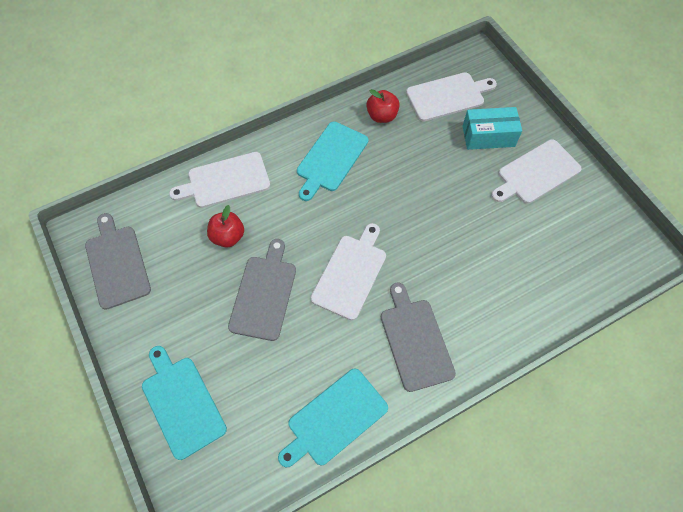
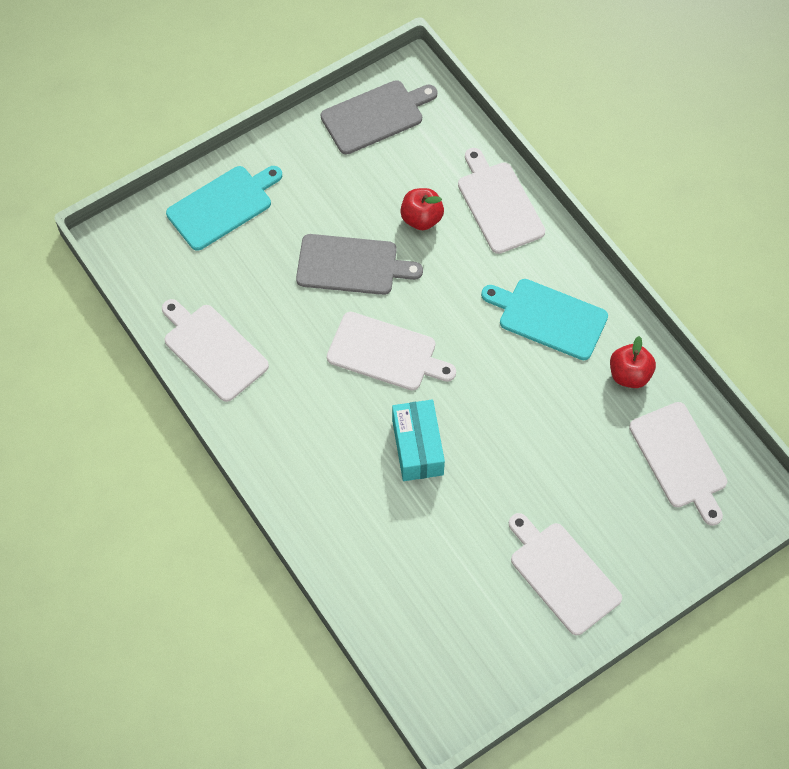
camera: 85 degrees right, 0 degrees up
turquoise cutting board [278,368,388,467] -> white cutting board [162,299,269,402]
grey cutting board [381,282,456,392] -> none
turquoise box [463,107,522,150] -> turquoise box moved to [392,400,445,481]

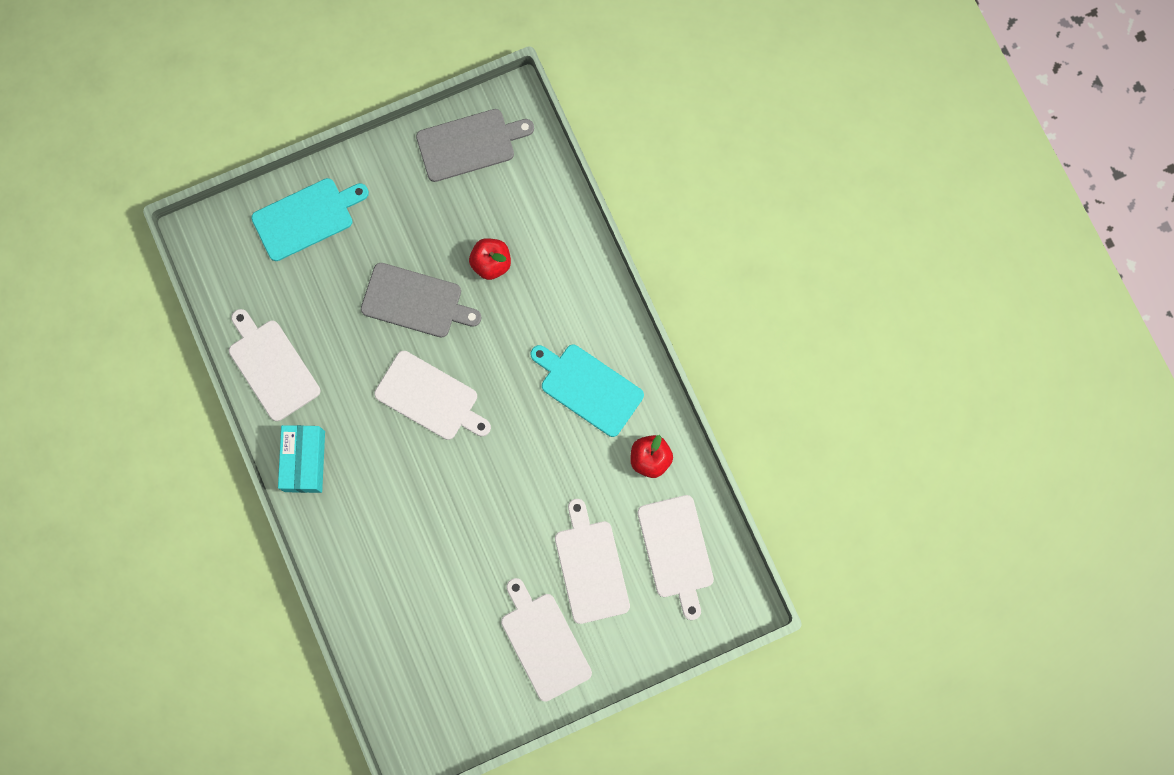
camera: 10 degrees right, 15 degrees up
turquoise box [392,400,445,481] -> turquoise box moved to [278,425,325,493]
white cutting board [458,148,545,254] -> white cutting board moved to [555,499,630,624]

